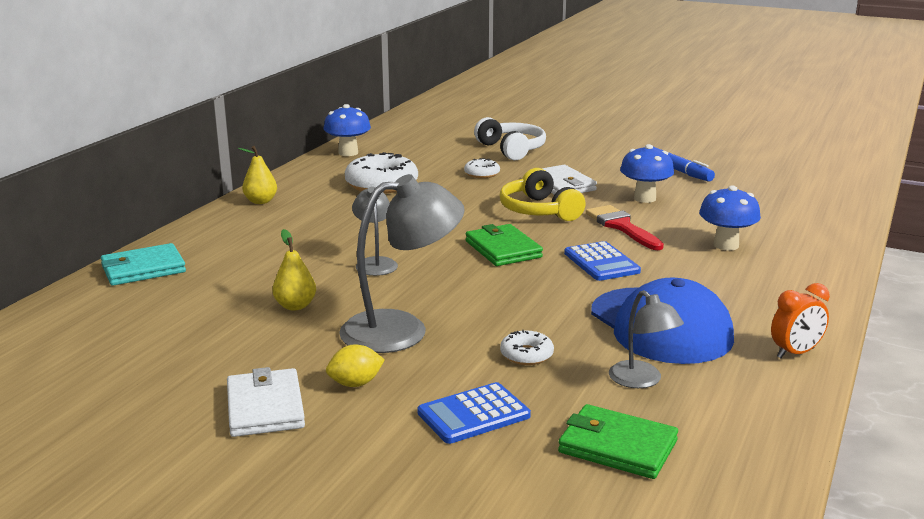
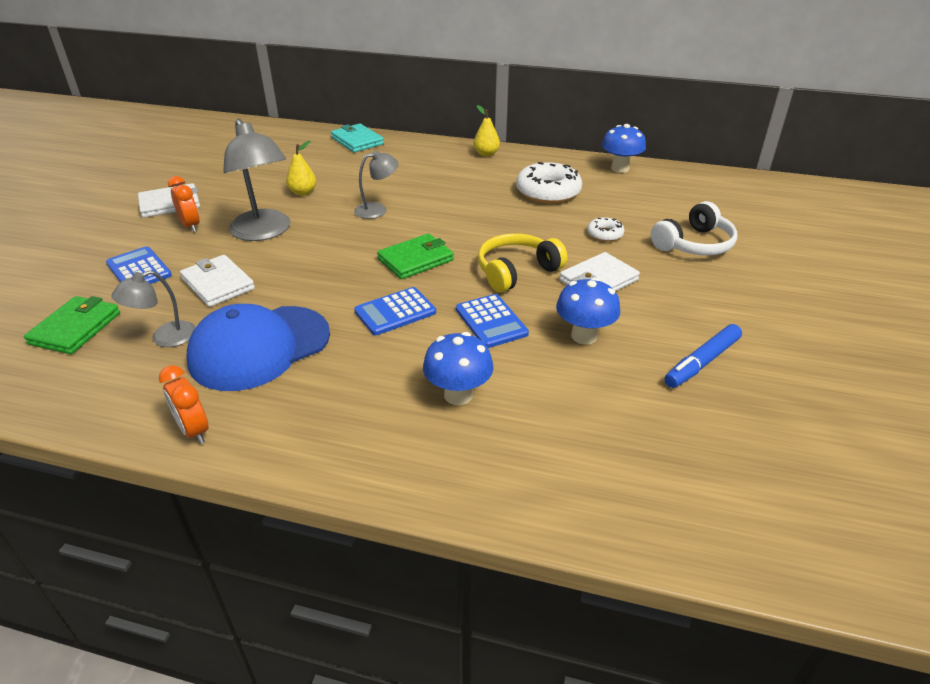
camera: 80 degrees right, 15 degrees up
yellow lemon [326,344,385,387] -> orange clock [168,176,200,232]
white donut [500,330,554,365] -> white wallet [180,255,255,307]
red brush [586,205,664,250] -> blue calculator [456,294,529,348]

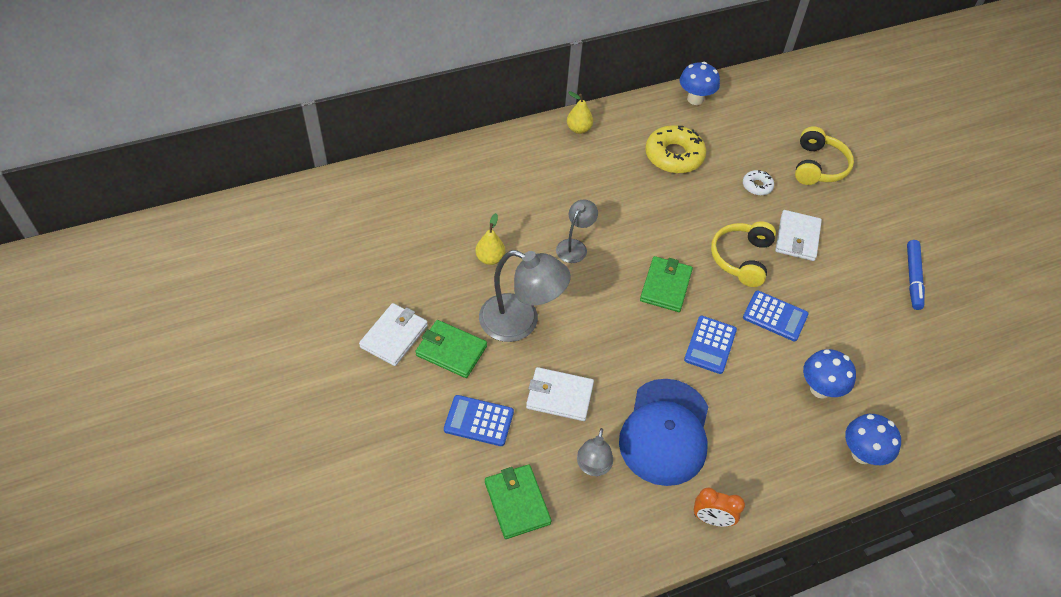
camera: 40 degrees left, 15 degrees up
orange clock [168,176,200,232] -> green wallet [415,320,487,378]
turquoise wallet [331,124,384,153] -> none
white donut [516,162,582,204] -> yellow donut [645,125,706,174]
blue mushroom [556,278,620,345] -> blue mushroom moved to [845,414,901,465]
white headphones [651,201,737,255] -> yellow headphones [795,126,854,185]

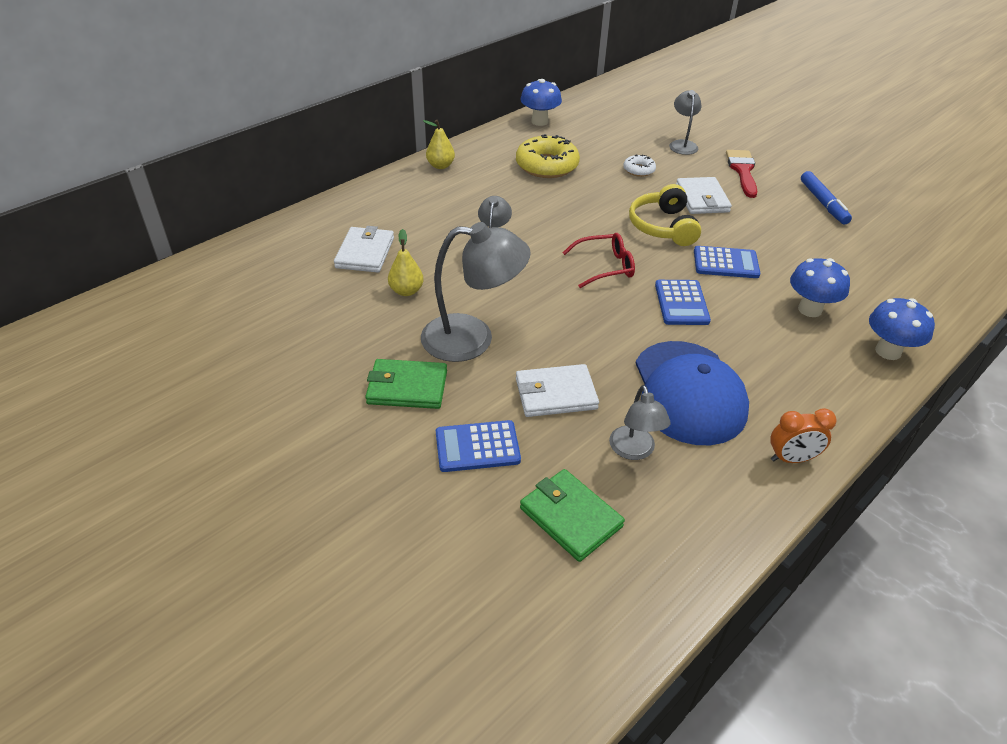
camera: 20 degrees left, 10 degrees down
white wallet [359,303,428,366] -> white wallet moved to [334,226,394,272]
green wallet [640,256,693,312] -> red glasses [562,233,635,288]
yellow headphones [795,126,854,185] -> grey lamp [669,90,701,155]
none -> red brush [726,150,757,198]

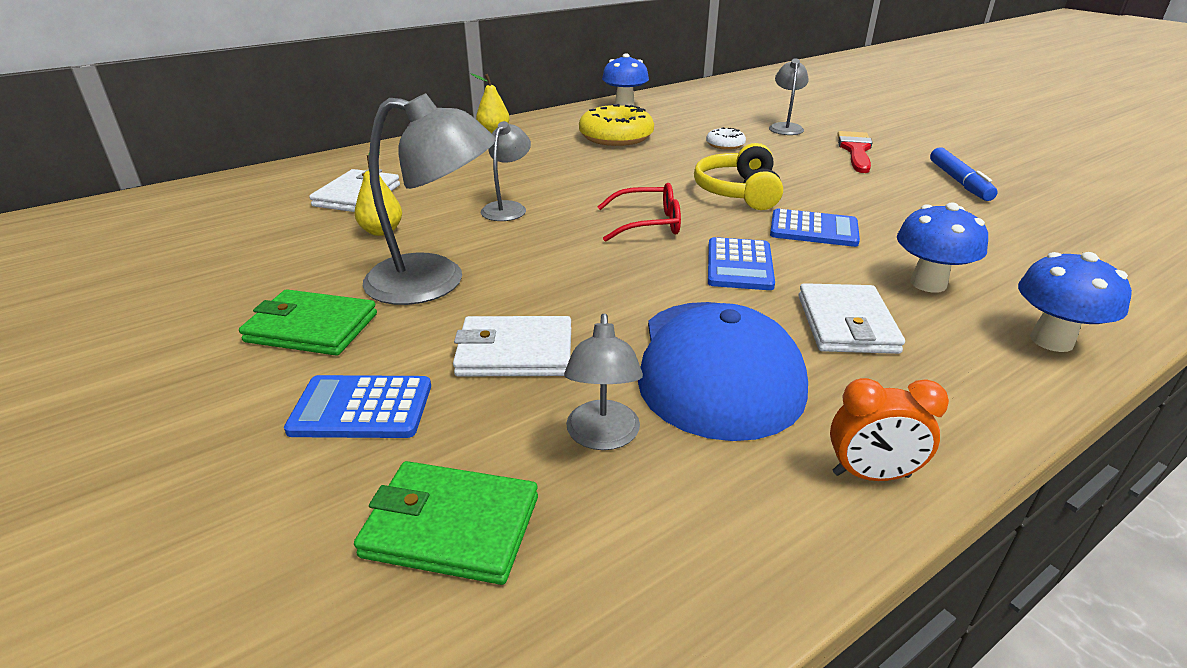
camera: 10 degrees right, 10 degrees down
green wallet [520,469,625,562] -> green wallet turned 45 degrees counterclockwise [354,461,538,585]
white wallet [676,177,732,214] -> white wallet moved to [798,283,905,354]

